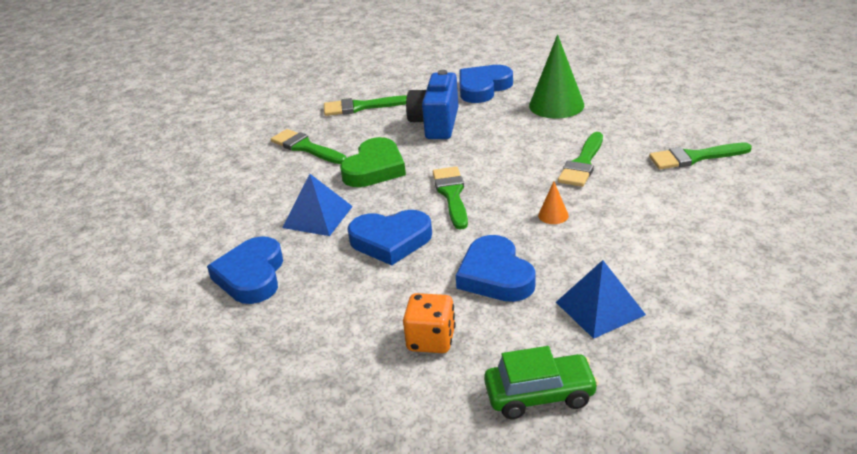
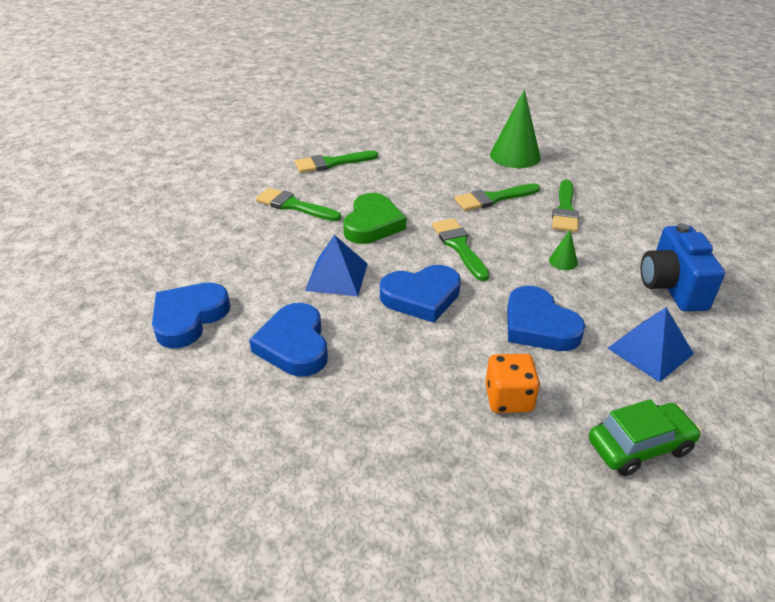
camera: 15 degrees left, 5 degrees up
blue camera [406,70,459,139] -> blue camera moved to [641,223,725,312]
blue heart [460,65,513,103] -> blue heart moved to [152,283,230,348]
orange cone [538,181,569,224] -> green cone [549,230,578,270]
green brush [649,143,752,169] -> green brush moved to [455,183,540,211]

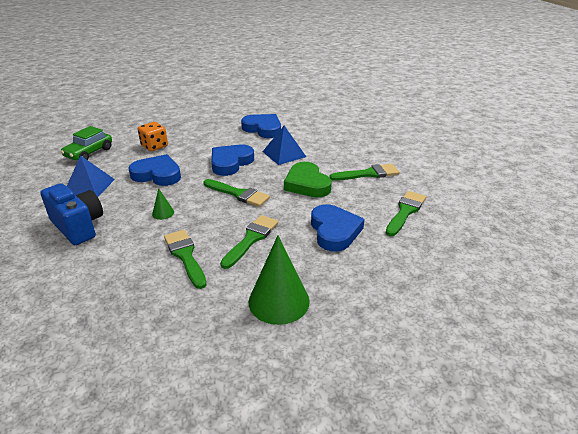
camera: 140 degrees right, 5 degrees down
blue heart [152,283,230,348] -> blue heart moved to [311,204,365,251]

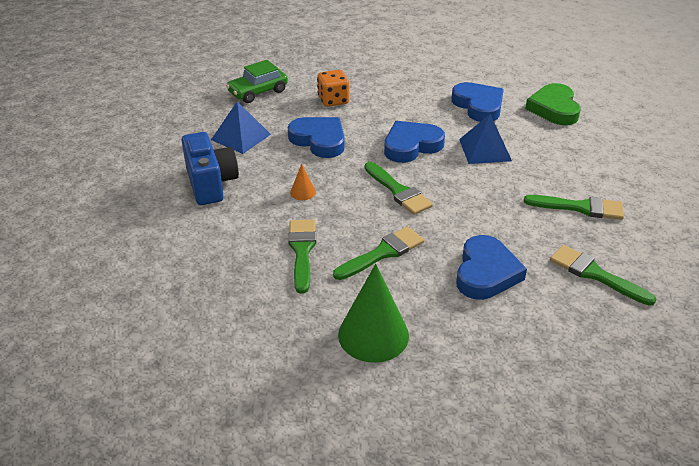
camera: 25 degrees right, 5 degrees up
green cone [152,188,174,220] -> orange cone [290,164,316,200]
green heart [284,162,332,198] -> green heart moved to [525,83,581,125]
green brush [386,191,426,236] -> green brush turned 105 degrees counterclockwise [550,245,656,306]

